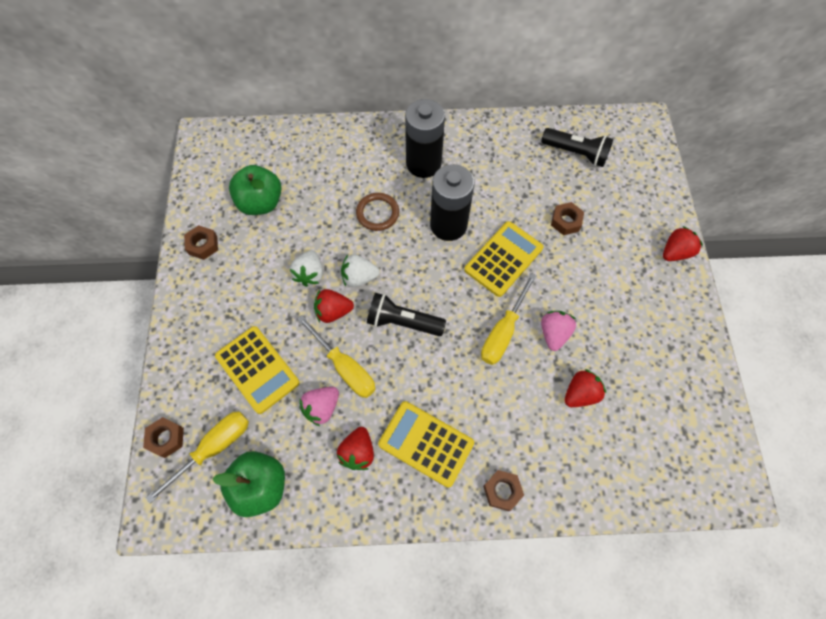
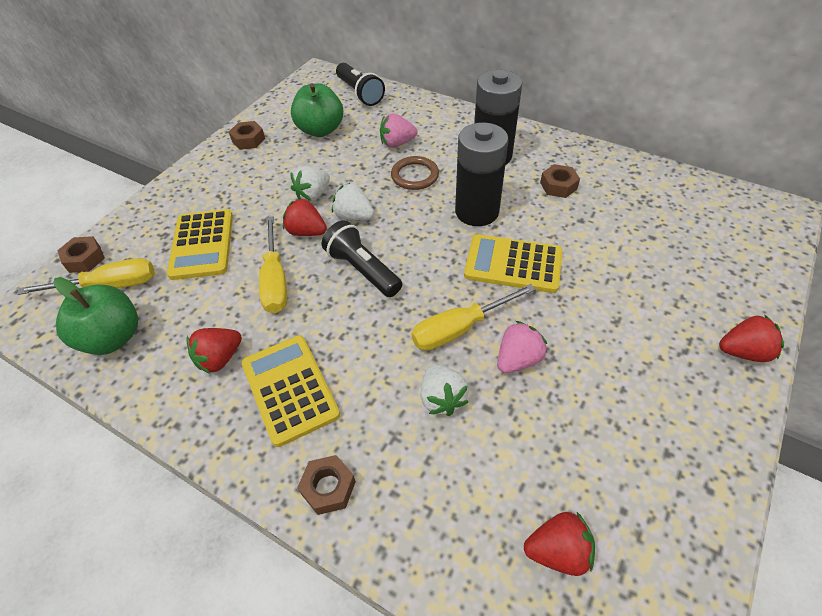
camera: 35 degrees right, 15 degrees down
pink strawberry [299,387,339,427] -> pink strawberry moved to [380,113,418,148]
yellow calculator [464,221,543,297] -> yellow calculator turned 150 degrees counterclockwise [464,234,563,293]
black flashlight [541,128,613,167] -> black flashlight moved to [336,63,385,106]
brown nut [551,202,584,235] -> brown nut moved to [540,164,580,198]
red strawberry [564,369,606,407] -> red strawberry moved to [524,512,595,576]
none -> white strawberry [421,364,469,416]

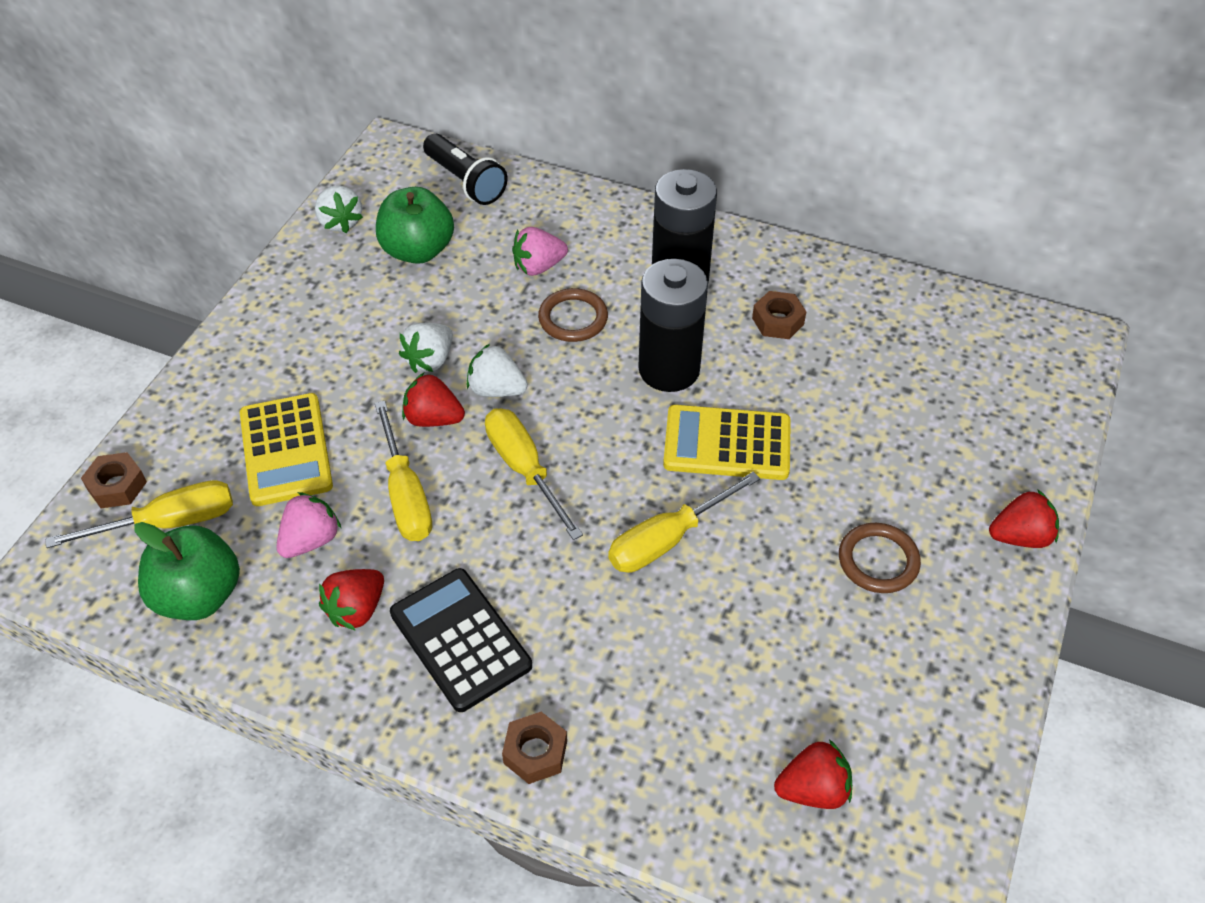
camera: 10 degrees left, 0 degrees up
brown nut [229,121,265,150] -> none
yellow calculator [241,335,340,447] -> black calculator [390,568,532,712]
black flashlight [322,220,402,297] -> yellow screwdriver [485,408,583,540]
white strawberry [421,364,469,416] -> white strawberry moved to [315,185,363,233]
pink strawberry [497,321,547,373] -> pink strawberry moved to [276,492,342,558]
none -> brown ring [839,523,921,593]

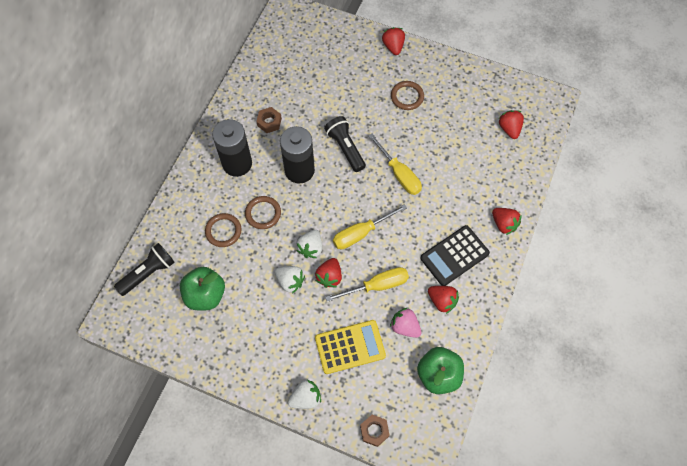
camera: 90 degrees left, 15 degrees up
yellow screwdriver [45,480,233,548] -> none
white strawberry [315,185,363,233] -> white strawberry moved to [288,380,321,409]
brown nut [502,712,567,784] -> red strawberry [492,208,522,235]
pink strawberry [512,227,568,276] -> brown ring [205,213,242,247]
yellow calculator [663,405,791,480] -> black flashlight [324,116,366,172]

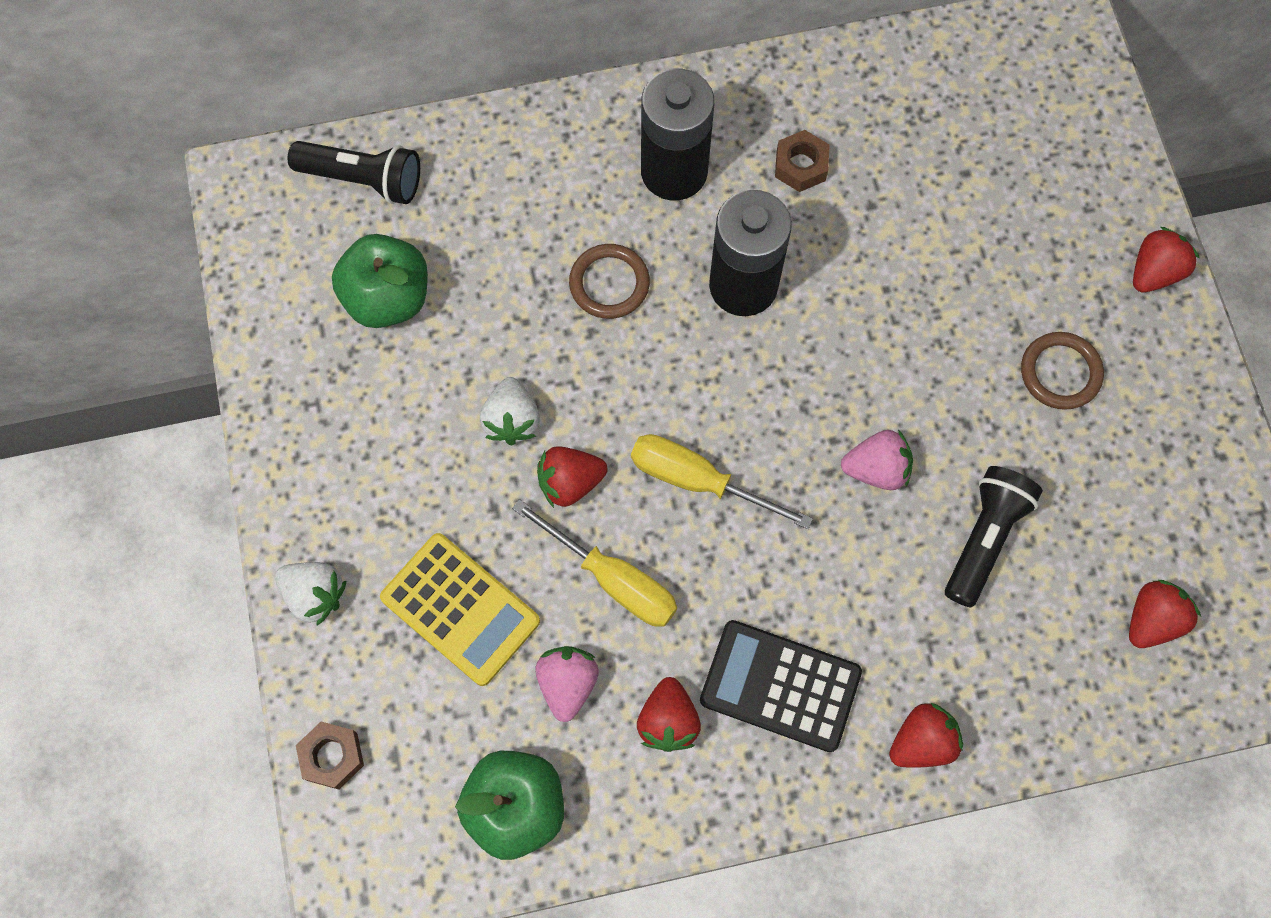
camera: 55 degrees right, 5 degrees up
brown ring [205,213,242,247] -> none
white strawberry [296,230,322,258] -> none
black flashlight [324,116,366,172] -> black flashlight moved to [945,466,1043,607]
yellow screwdriver [368,133,422,195] -> pink strawberry [841,430,913,490]
red strawberry [492,208,522,235] -> red strawberry turned 135 degrees counterclockwise [889,703,963,768]

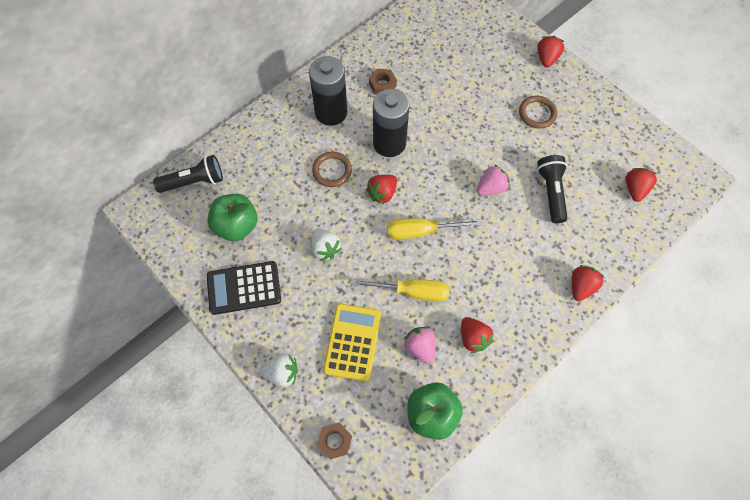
camera: 30 degrees left, 5 degrees down
yellow calculator [380,533,540,686] -> yellow calculator turned 90 degrees counterclockwise [323,303,381,382]
red strawberry [537,446,607,508] -> red strawberry moved to [366,175,397,204]
black calculator [700,620,862,752] -> black calculator moved to [207,261,281,315]

